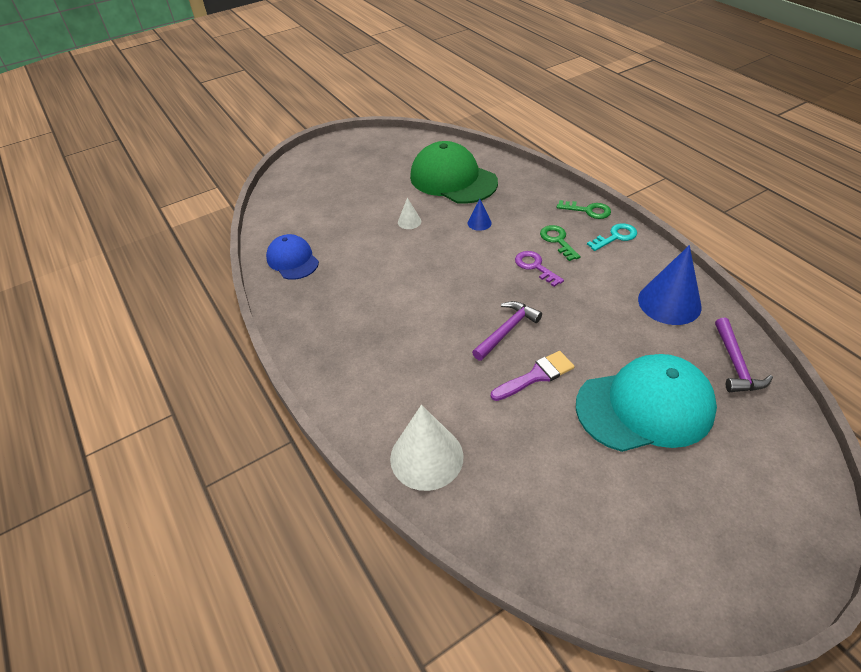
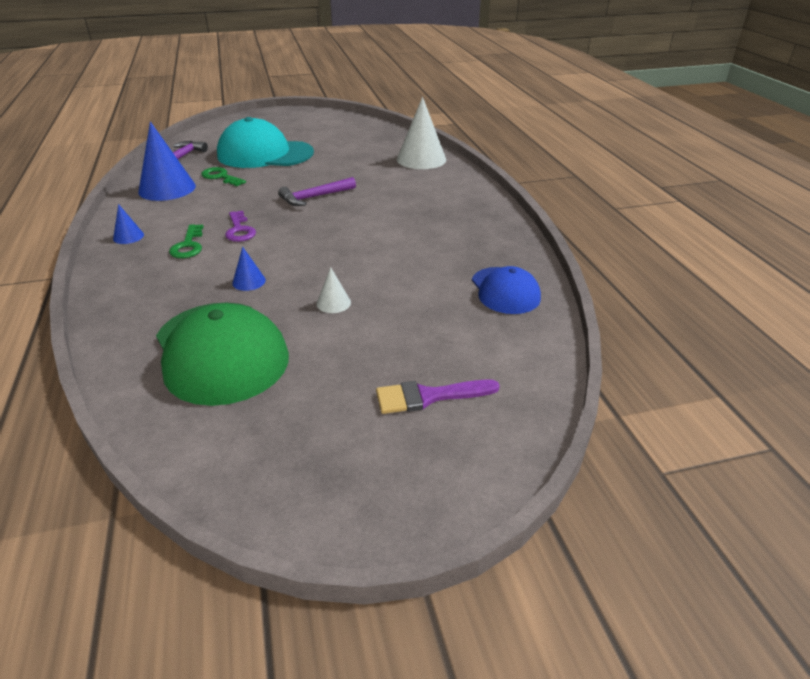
camera: 165 degrees left, 10 degrees down
purple brush [491,351,575,401] -> purple brush moved to [376,379,500,414]
green key [557,200,611,219] -> green key moved to [201,167,246,186]
turquoise key [587,223,637,251] -> blue cone [113,204,144,244]

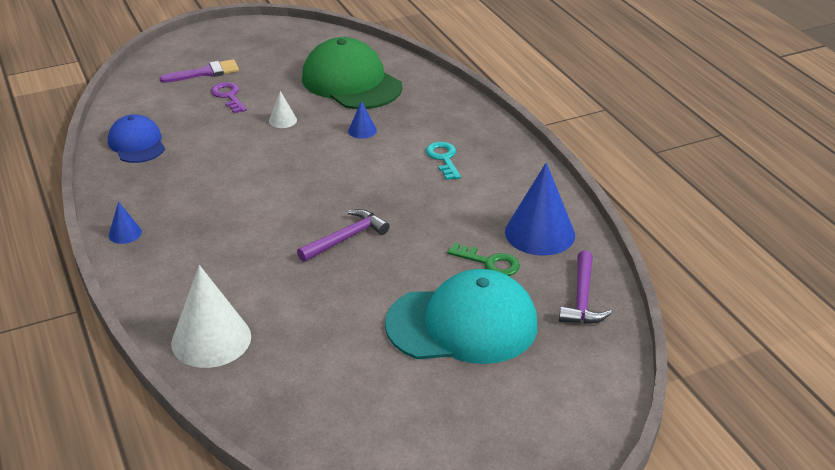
camera: 170 degrees right, 0 degrees up
blue cone [113,204,144,244] -> blue cone moved to [109,202,142,244]
green key [169,224,204,258] -> turquoise key [426,142,461,180]
purple key [225,211,256,242] -> purple key moved to [211,82,247,113]

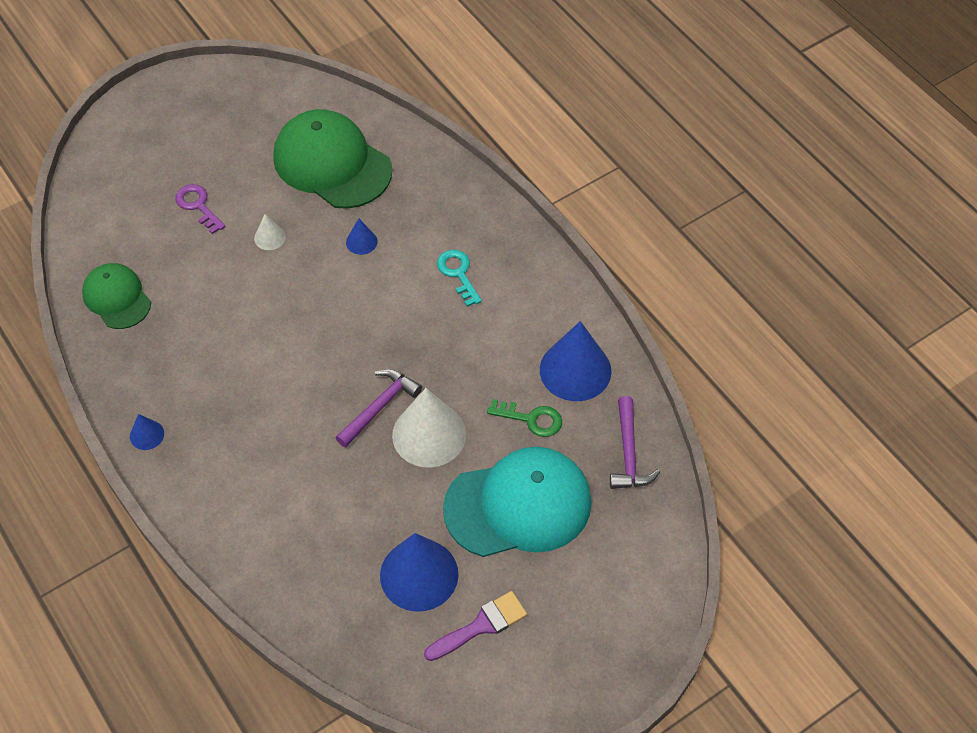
camera: 10 degrees left, 20 degrees up
blue cap [108,114,165,163] -> green cap [82,263,151,329]
purple brush [159,59,239,83] -> purple brush moved to [424,591,527,661]
white cone [171,265,251,368] -> white cone moved to [392,388,466,468]
none -> blue cone [380,533,458,612]

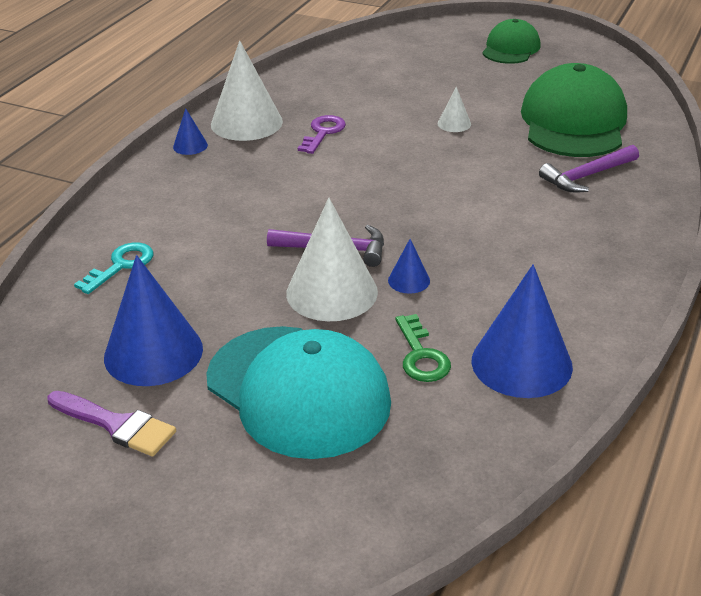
camera: 60 degrees right, 20 degrees down
green cap [82,263,151,329] -> green cap moved to [482,19,541,64]
purple key [175,184,226,234] -> purple key moved to [298,115,346,154]
blue cone [346,218,377,255] -> blue cone moved to [388,239,430,294]
turquoise key [437,250,482,307] -> turquoise key moved to [74,243,153,294]
purple hammer [610,396,660,489] -> purple hammer moved to [539,145,639,193]
none -> white cone [211,40,283,141]

